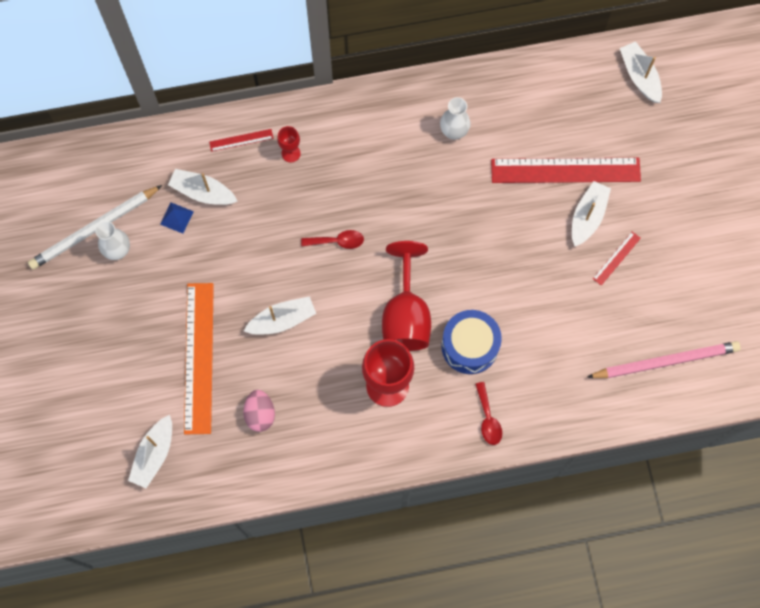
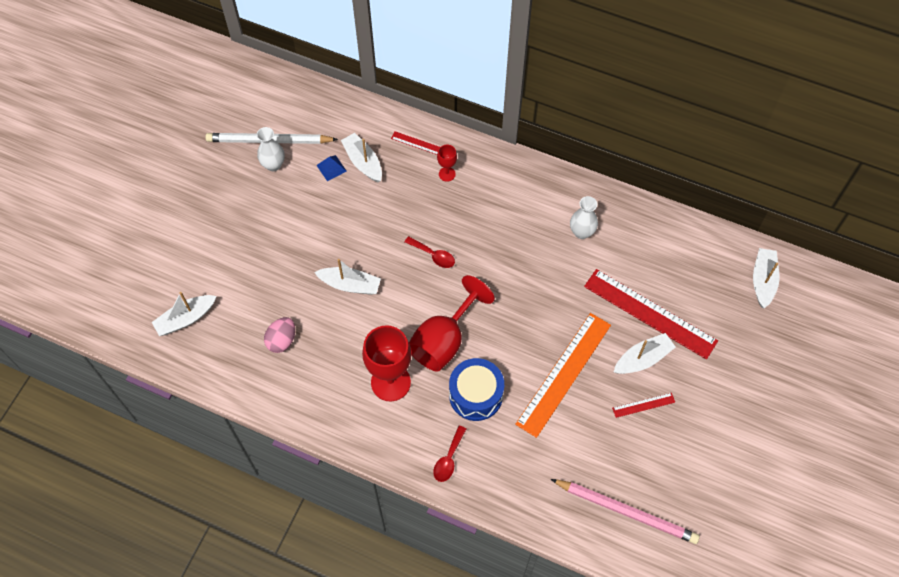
camera: 35 degrees right, 10 degrees down
orange ruler [184,283,214,434] -> orange ruler moved to [515,313,611,438]

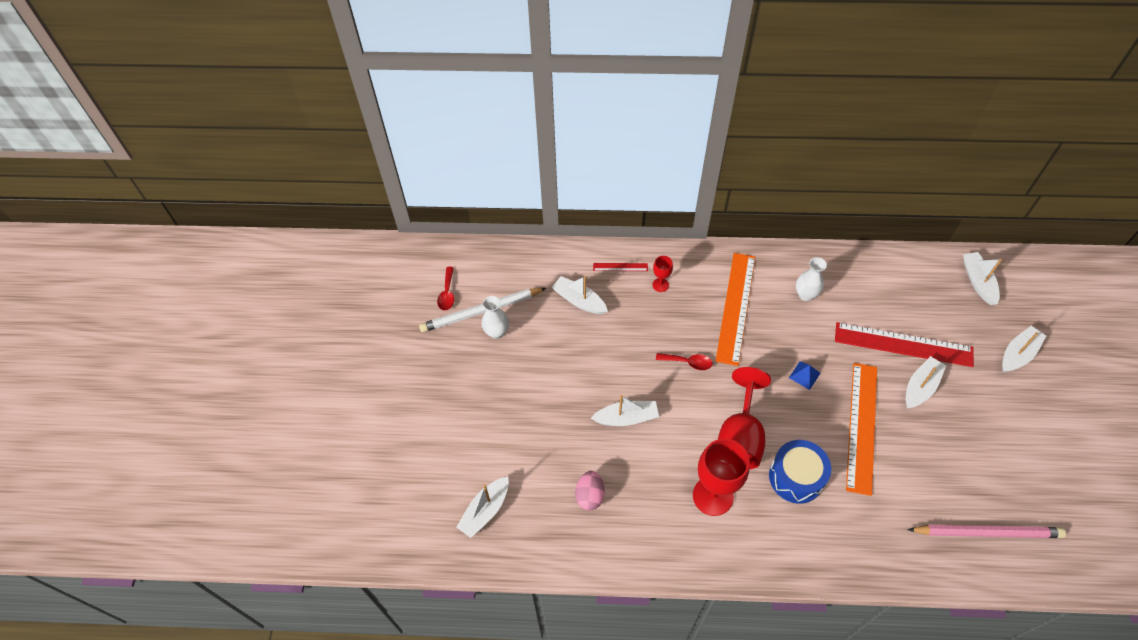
camera: 20 degrees left, 5 degrees down
blue pyramid [316,155,346,181] -> blue pyramid moved to [789,361,820,390]
red spoon [433,425,466,482] -> red spoon moved to [437,267,454,311]
red ruler [612,393,675,418] -> none
none -> orange ruler [716,253,755,366]
none -> white boat [1002,326,1046,373]

